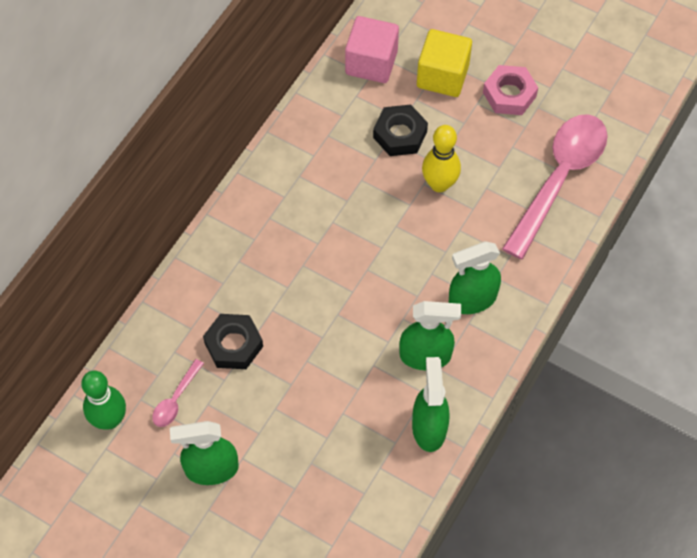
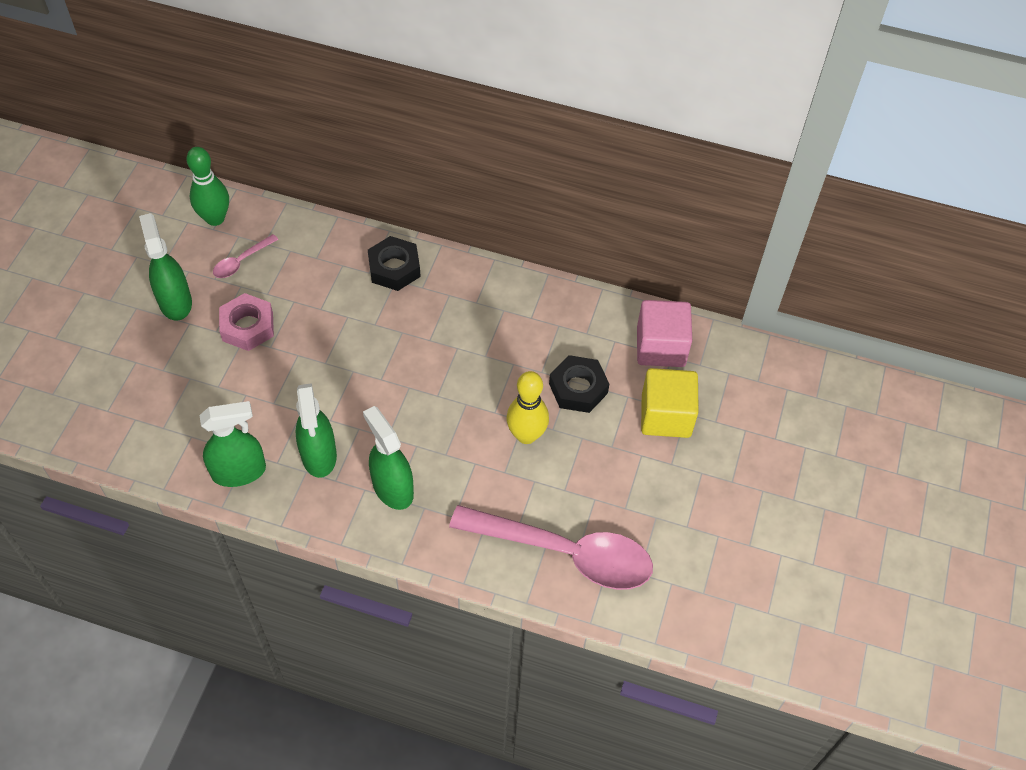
camera: 75 degrees right, 5 degrees down
pink spoon [152,359,204,427] -> pink spoon turned 60 degrees counterclockwise [213,234,279,278]
black nut [203,314,263,369] -> black nut moved to [368,236,421,291]
pink nut [483,65,538,115] -> pink nut moved to [219,293,274,351]

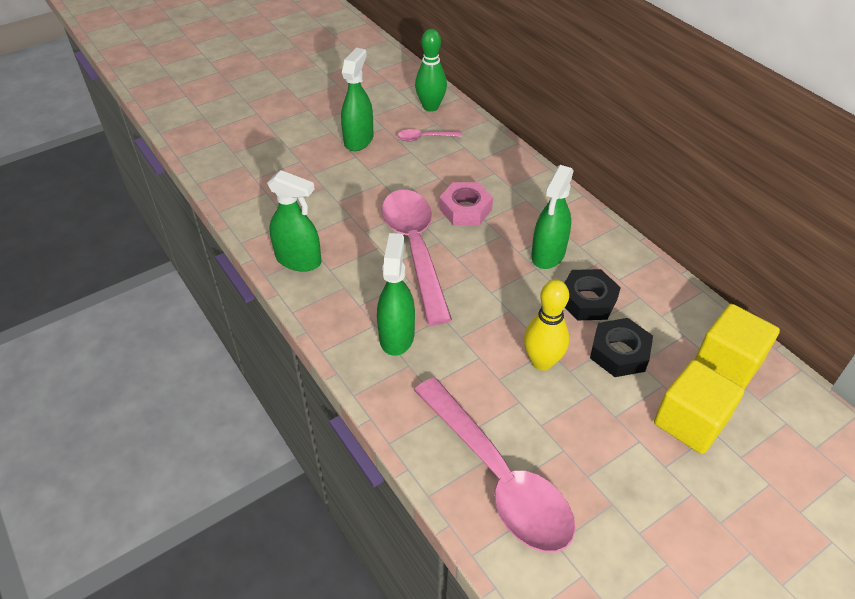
camera: 40 degrees right, 10 degrees down
pink nut [219,293,274,351] -> pink nut moved to [439,182,493,225]
green spray bottle [296,383,337,478] -> green spray bottle moved to [531,165,574,269]
black nut [368,236,421,291] -> black nut moved to [565,269,621,320]
pink cube [637,300,692,367] -> yellow cube [695,304,780,389]
none -> pink spoon [382,190,452,325]

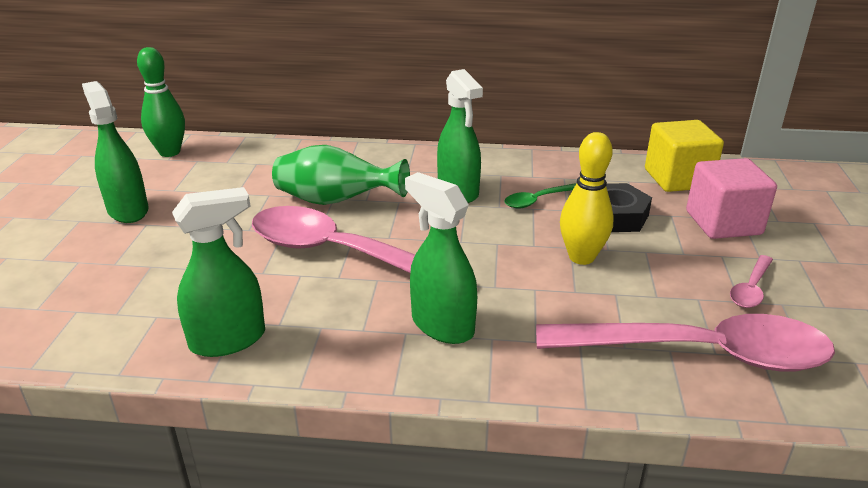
camera: 50 degrees left, 15 degrees down
pink spoon [397,129,462,141] -> pink spoon moved to [730,255,773,308]
pink nut [439,182,493,225] -> green vase [272,145,410,205]
black nut [565,269,621,320] -> green spoon [505,183,576,209]
yellow cube [654,360,744,454] -> pink cube [686,158,777,239]

